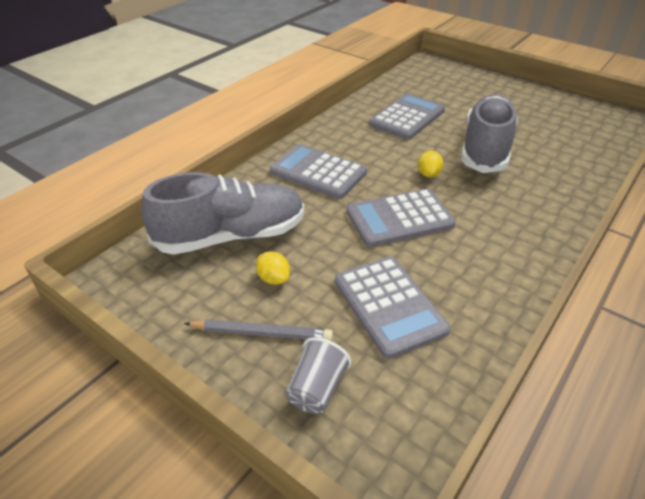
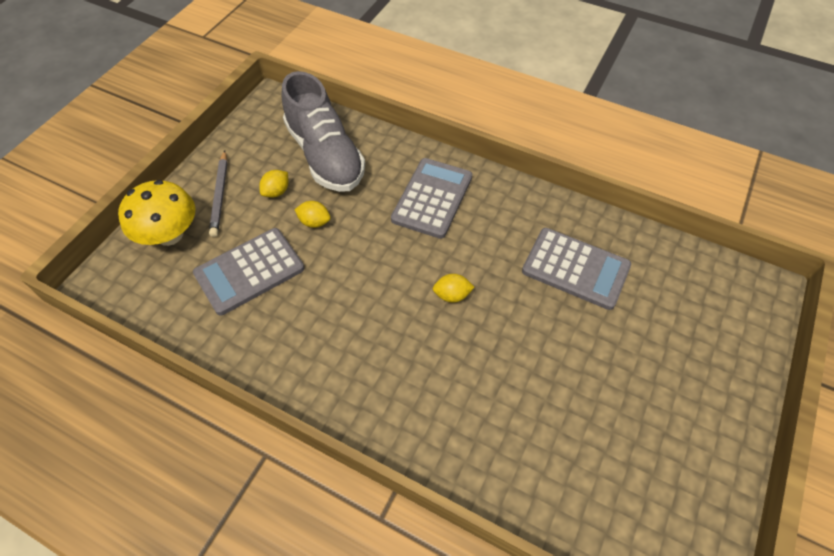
camera: 80 degrees right, 15 degrees up
grey cup [286,337,351,414] -> yellow mushroom [118,180,195,246]
grey calculator [347,188,456,247] -> none
grey shoe [461,94,518,173] -> none
none -> yellow lemon [294,201,331,228]

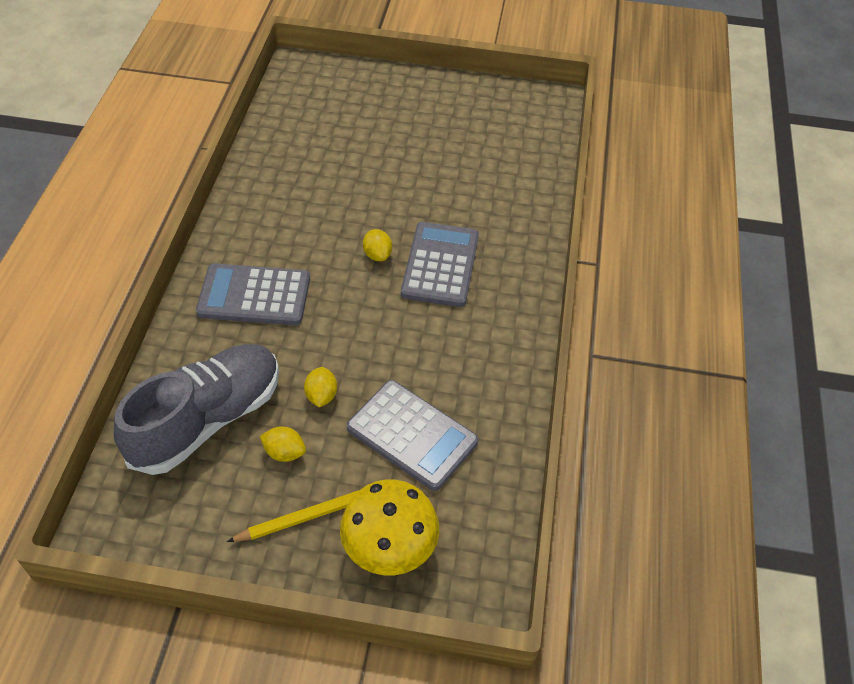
camera: 110 degrees left, 5 degrees down
grey pencil [209,151,228,237] -> yellow pencil [227,490,359,542]
grey calculator [522,228,631,310] -> grey calculator moved to [401,222,479,307]

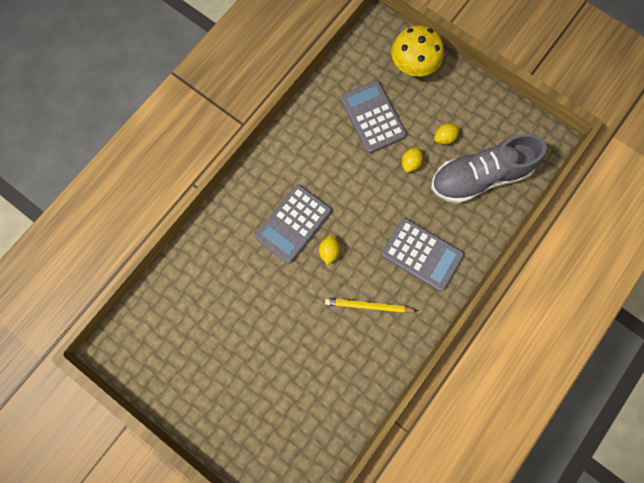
camera: 150 degrees left, 25 degrees up
yellow pencil [227,490,359,542] -> yellow pencil moved to [325,298,418,313]
yellow lemon [260,427,306,462] -> yellow lemon turned 75 degrees counterclockwise [434,123,460,145]

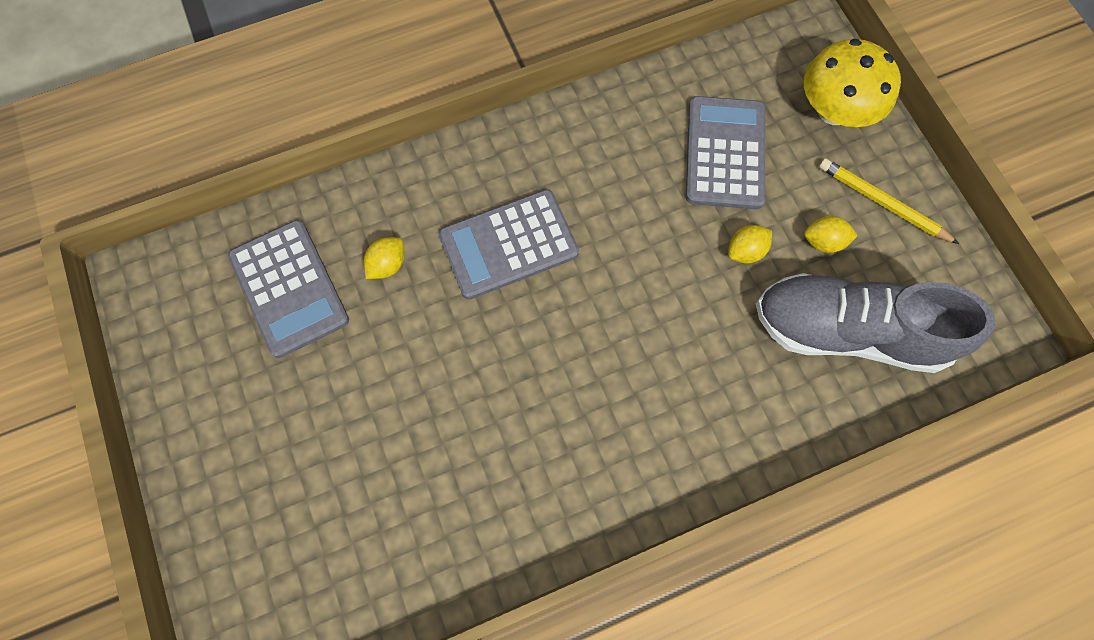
camera: 30 degrees right, 5 degrees down
yellow lemon [319,235,340,265] -> yellow lemon moved to [364,237,405,279]
yellow pencil [325,298,418,313] -> yellow pencil moved to [819,158,959,244]
grey calculator [381,218,464,291] -> grey calculator moved to [228,220,349,358]

